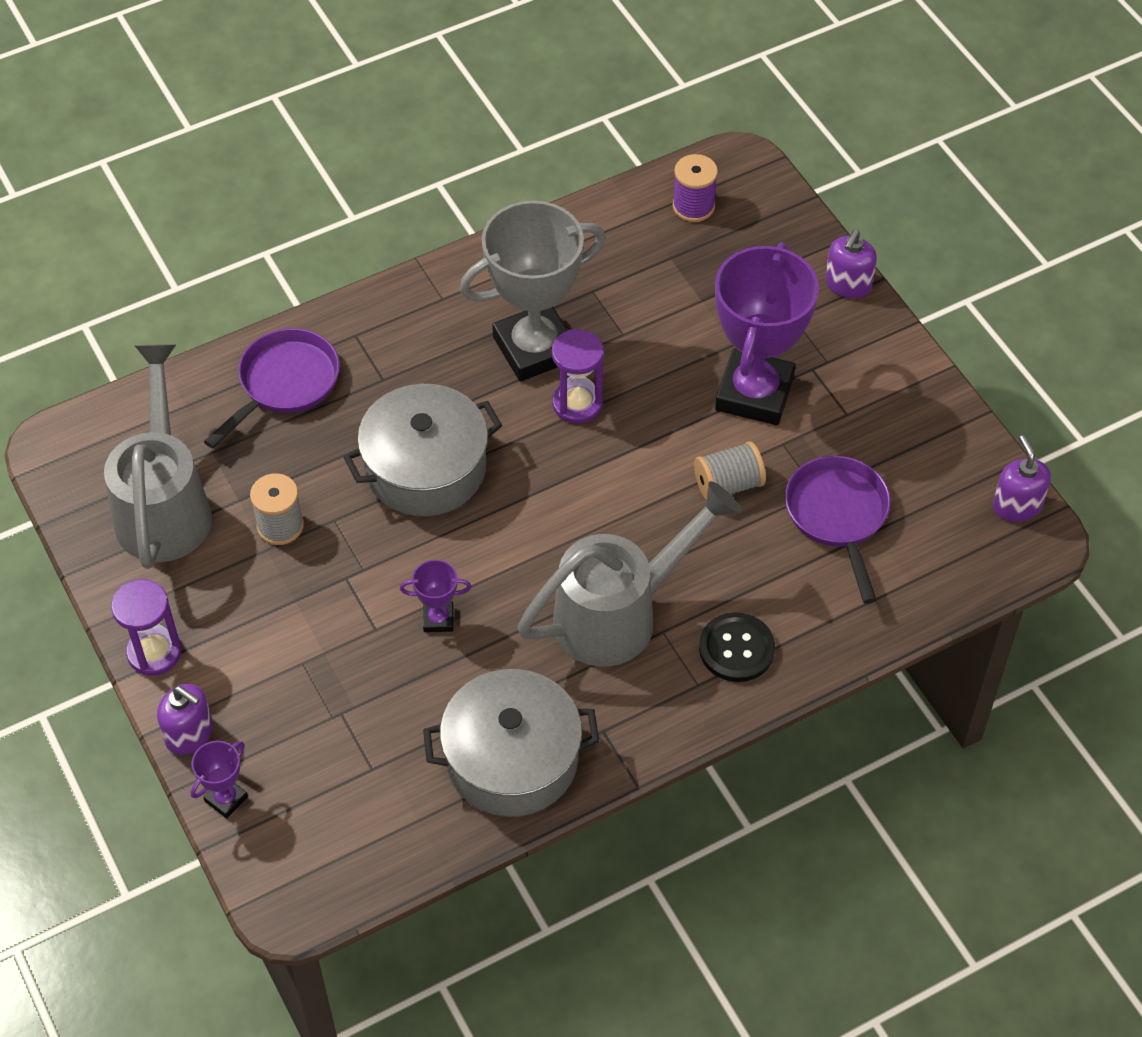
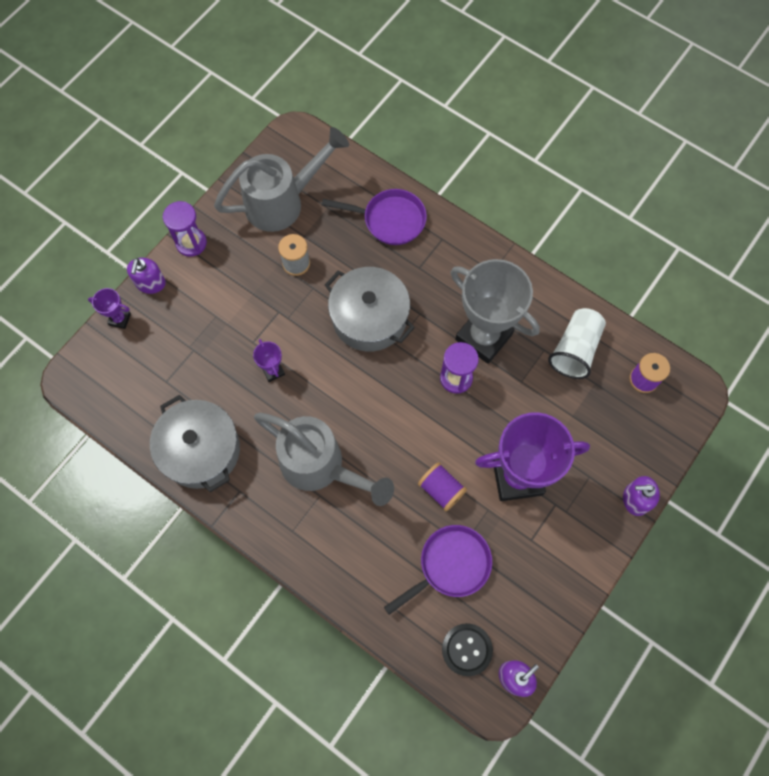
camera: 65 degrees right, 15 degrees up
grey spool [694,441,766,500] -> purple spool [418,462,467,511]
black button [699,612,775,682] -> black button moved to [442,623,493,676]
none -> white cup [548,308,606,379]

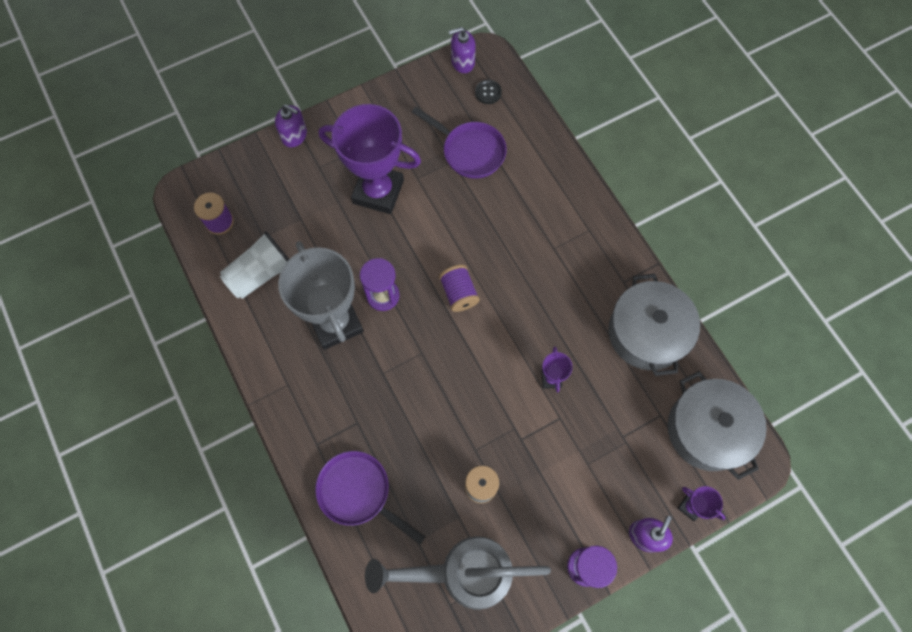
camera: 155 degrees left, 0 degrees up
grey watering can [254,413,394,506] -> none
grey pot [325,267,415,351] -> grey pot moved to [668,371,767,480]
purple pan [384,525,492,615] -> purple pan turned 135 degrees counterclockwise [412,107,507,179]
purple spool [418,462,467,511] -> purple spool moved to [439,265,480,312]
black button [442,623,493,676] -> black button [475,80,502,104], size x0.64

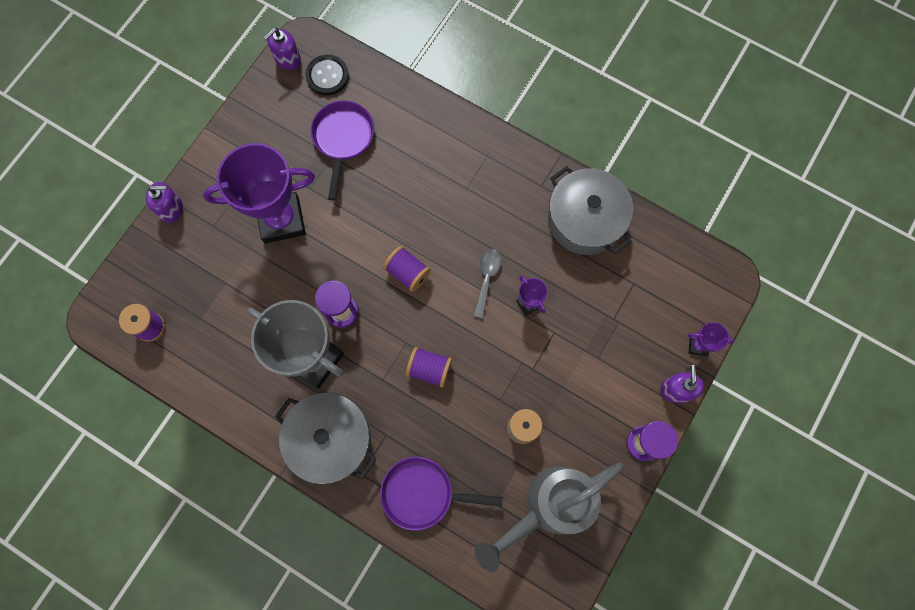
camera: 30 degrees left, 5 degrees up
white cup [220,231,289,299] -> none
purple pan [412,107,507,179] -> purple pan turned 90 degrees counterclockwise [311,101,374,200]
black button [475,80,502,104] -> black button [305,55,349,95], size x1.56
grey pot [668,371,767,480] -> grey pot moved to [275,392,376,484]
none -> purple spool [406,347,452,388]
none -> grey spoon [474,249,501,318]

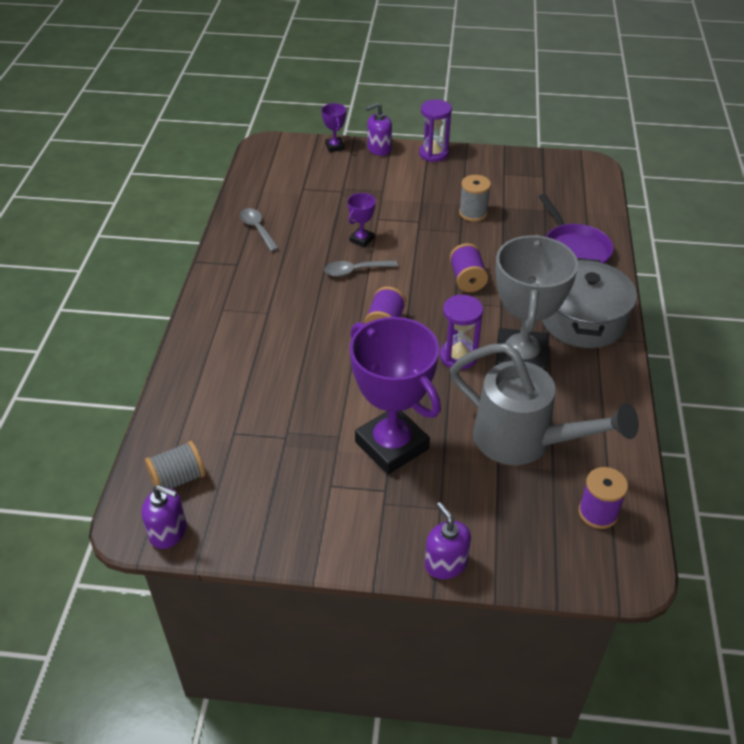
camera: 115 degrees left, 30 degrees down
black button [305,55,349,95] -> grey spool [145,441,206,489]
purple pan [311,101,374,200] -> none
grey watering can [474,462,624,572] -> grey watering can moved to [450,343,639,465]
grey pot [548,166,633,255] -> grey spoon [240,208,279,252]

